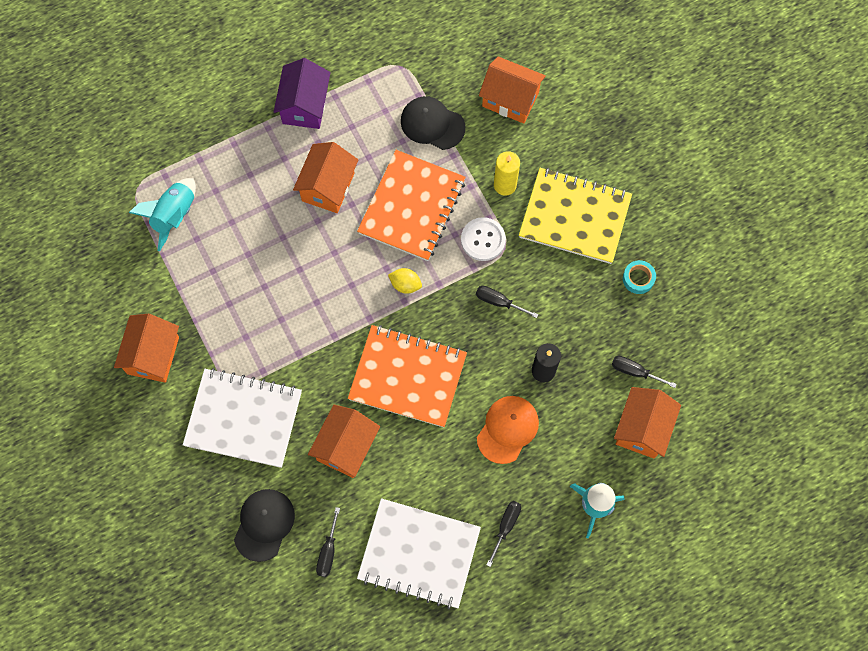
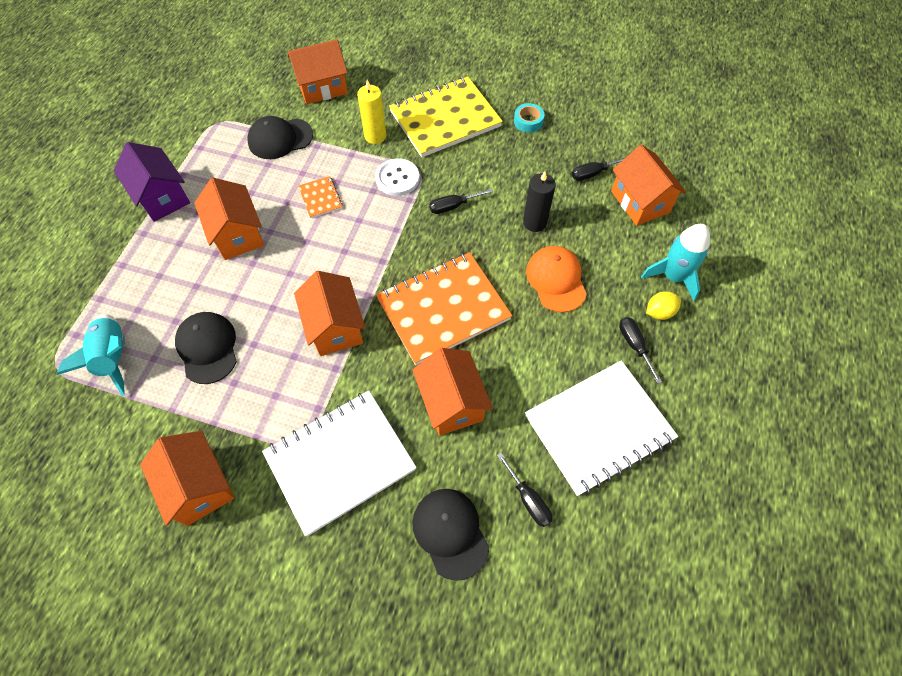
camera: 45 degrees left, 10 degrees down
orange notebook [357,150,466,261] -> orange notebook [298,176,343,218], size x0.43
yellow lemon [388,268,422,294] -> yellow lemon moved to [646,291,681,320]
none -> black cap [175,312,237,384]
none -> orange house [294,271,365,356]

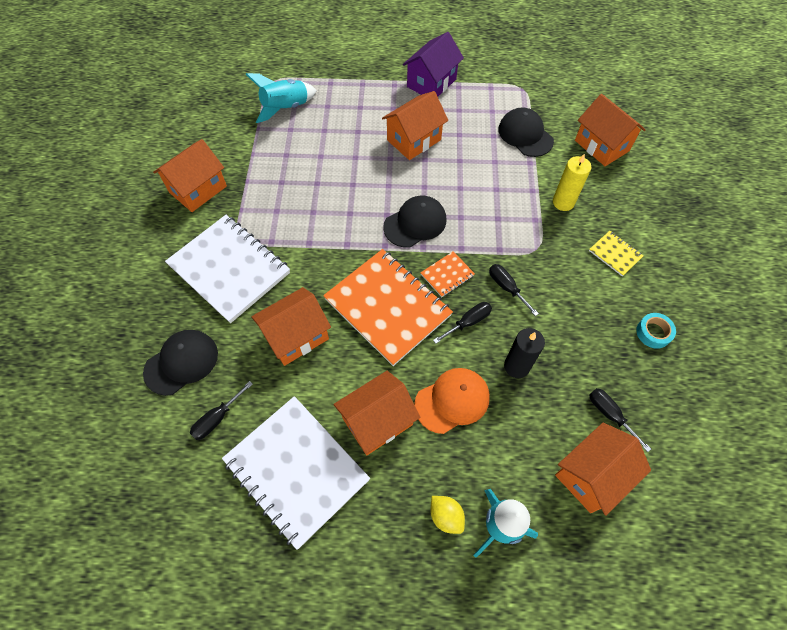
camera: 75 degrees right, 0 degrees up
black cap [175,312,237,384] -> black cap moved to [383,195,446,248]
orange house [294,271,365,356] -> orange house moved to [333,371,421,455]
orange notebook [298,176,343,218] -> orange notebook moved to [420,251,475,297]
white button [375,158,419,196] -> none
yellow notebook [389,76,503,158] -> yellow notebook [589,231,643,276], size x0.43
black screwdriver [619,317,662,384] -> black screwdriver moved to [433,302,492,344]

